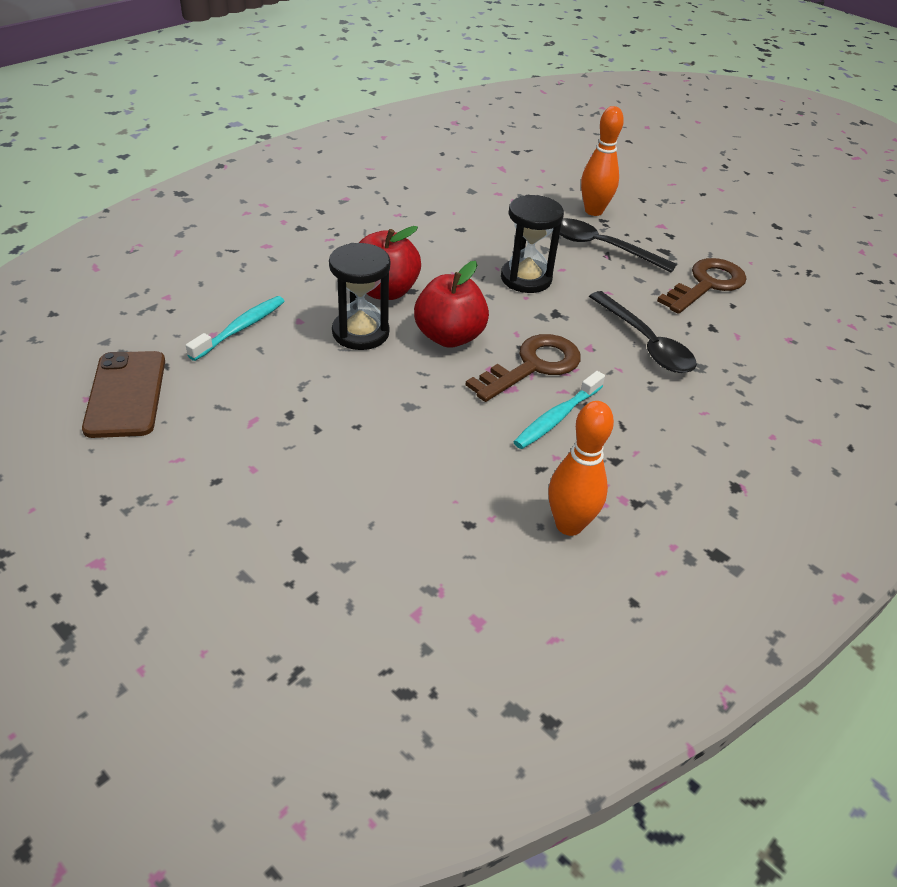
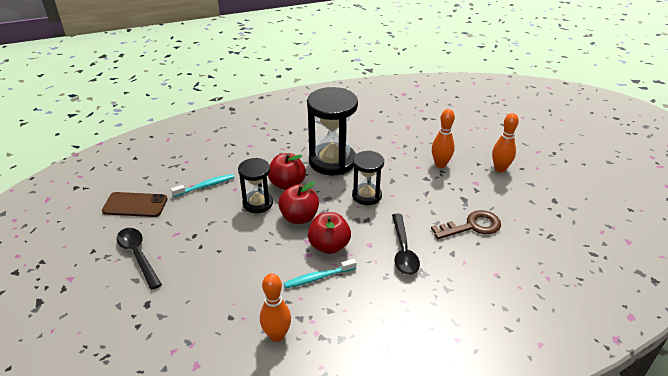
camera: 30 degrees right, 5 degrees down
brown phone [82,351,165,438] -> brown phone turned 75 degrees clockwise [102,192,167,217]
brown key [466,334,581,402] -> red apple [308,212,351,254]
black spoon [560,218,677,273] -> black spoon moved to [117,228,162,290]
none -> black hourglass [307,87,358,176]
none -> orange bowling pin [492,113,519,173]

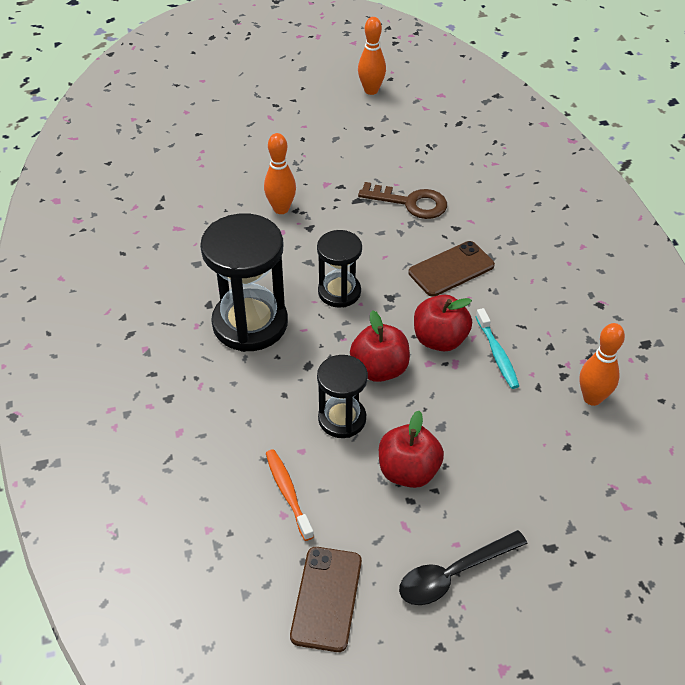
camera: 85 degrees left, 10 degrees up
turquoise toothbrush [171,174,234,197] -> orange toothbrush [266,449,314,541]
red apple [268,153,306,190] -> red apple moved to [379,411,444,488]
black spoon [392,214,420,275] -> brown phone [408,241,495,297]
brown key [431,210,501,239] -> brown key turned 120 degrees clockwise [358,182,447,219]
orange bowling pin [492,113,519,173] -> orange bowling pin moved to [358,17,386,95]

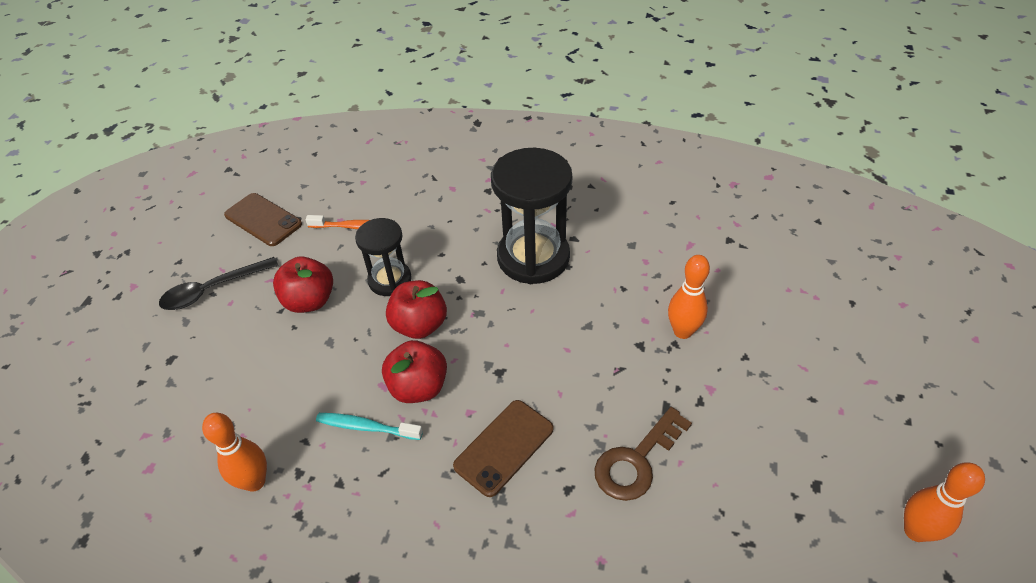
camera: 120 degrees right, 0 degrees up
black hourglass [317,230,362,308] -> none
black spoon [399,530,527,605] -> black spoon turned 120 degrees counterclockwise [159,257,278,310]
brown phone [408,241,495,297] -> brown phone turned 45 degrees clockwise [453,400,554,497]

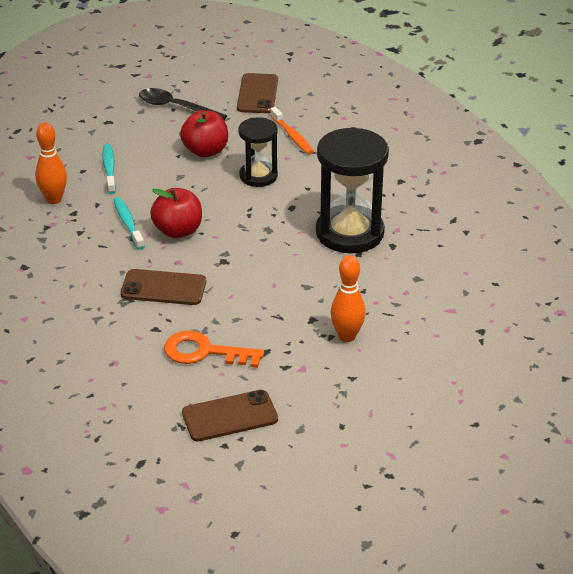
camera: 55 degrees right, 10 degrees down
red apple [386,280,447,339] -> none
brown key [594,407,692,501] -> orange key [164,331,264,368]
orange bowling pin [904,462,985,542] -> none
none -> turquoise toothbrush [103,144,116,194]
none -> brown phone [182,390,278,441]

